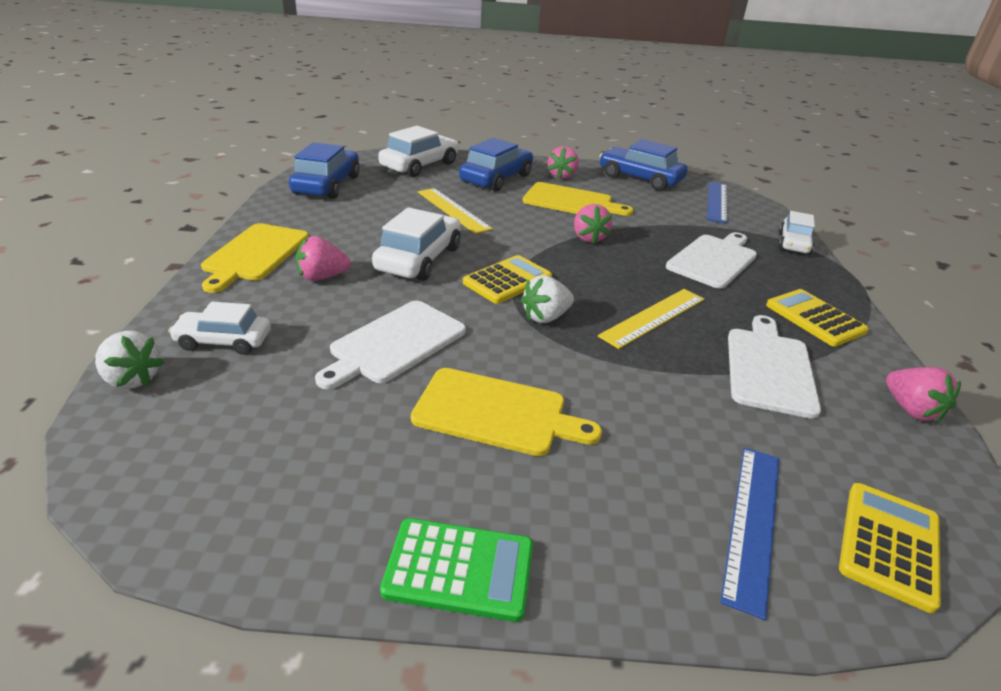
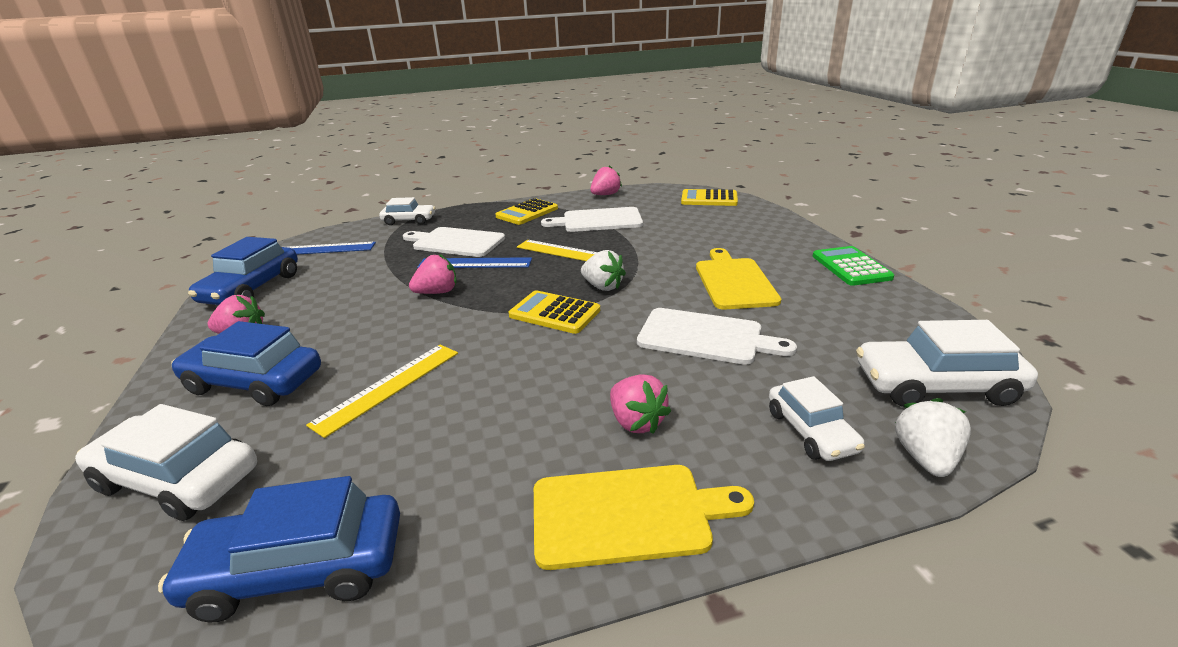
camera: 105 degrees left, 5 degrees down
white car [372,207,461,281] -> white car moved to [856,320,1038,407]
yellow cutting board [523,182,633,216] -> none
blue ruler [720,447,779,620] -> blue ruler moved to [417,257,532,268]

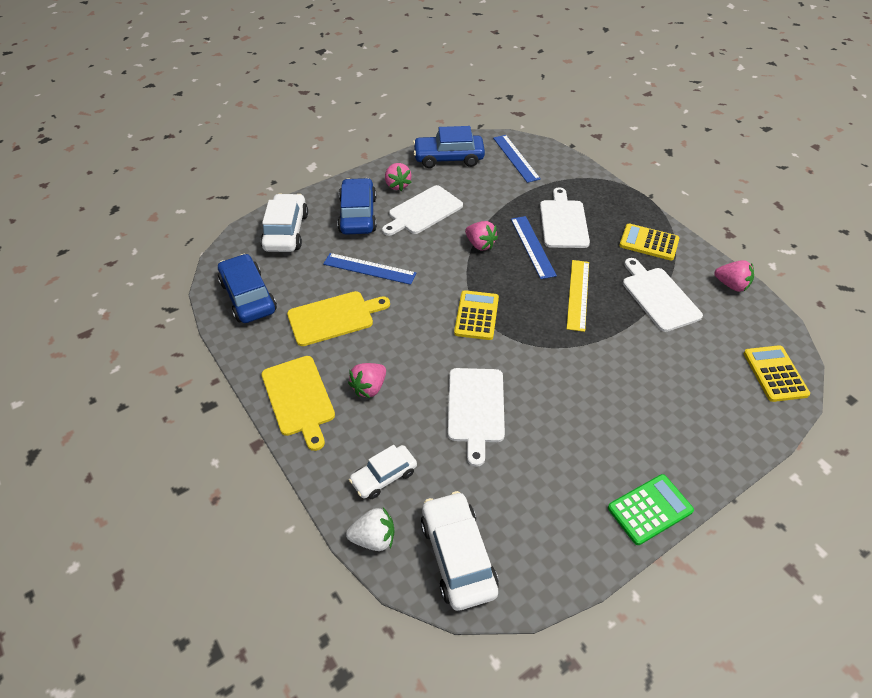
camera: 70 degrees right, 20 degrees up
yellow ruler [306,345,458,438] -> blue ruler [323,253,416,285]
white car [379,197,435,225] -> none
white strawberry [581,250,626,291] -> none
yellow cutting board [696,248,781,309] -> yellow cutting board moved to [287,291,390,346]
none -> white cutting board [382,185,463,236]

